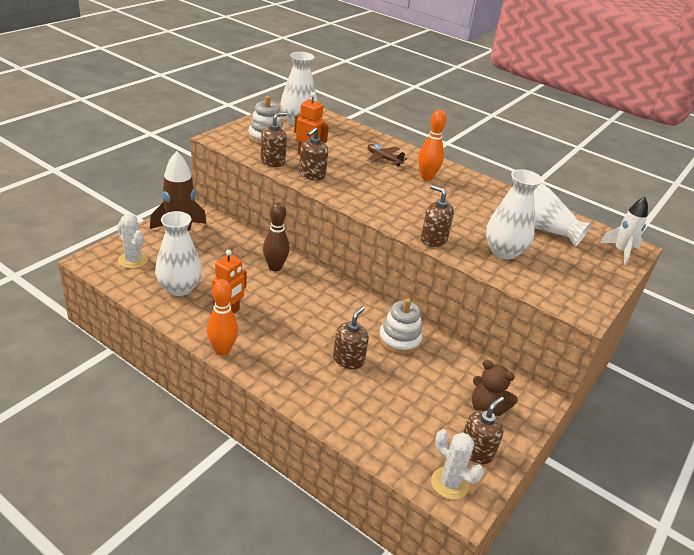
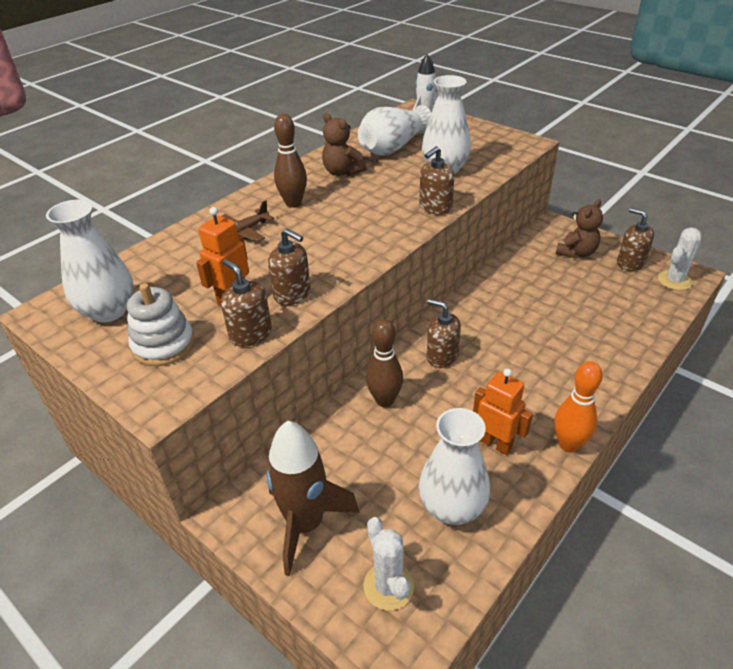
camera: 80 degrees left, 5 degrees up
white cactus [117,214,148,269] -> white cactus turned 75 degrees counterclockwise [364,517,414,611]
brown soap dispenser [333,306,369,369] -> brown soap dispenser moved to [427,299,461,368]
white stacking toy [379,298,422,355] -> none
orange bowling pin [418,110,447,181] -> brown bowling pin [274,114,307,208]
none -> brown teddy bear [322,113,367,176]

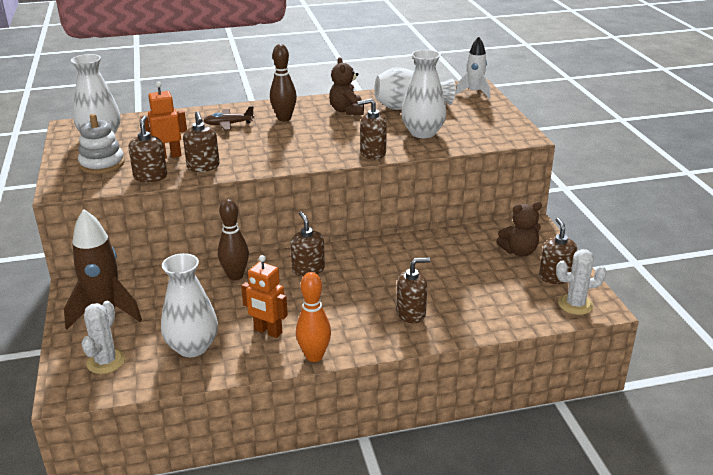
camera: 35 degrees right, 10 degrees down
orange robot [473,368,533,455] -> orange robot turned 135 degrees clockwise [241,255,288,338]
none -> brown soap dispenser [396,258,431,323]

